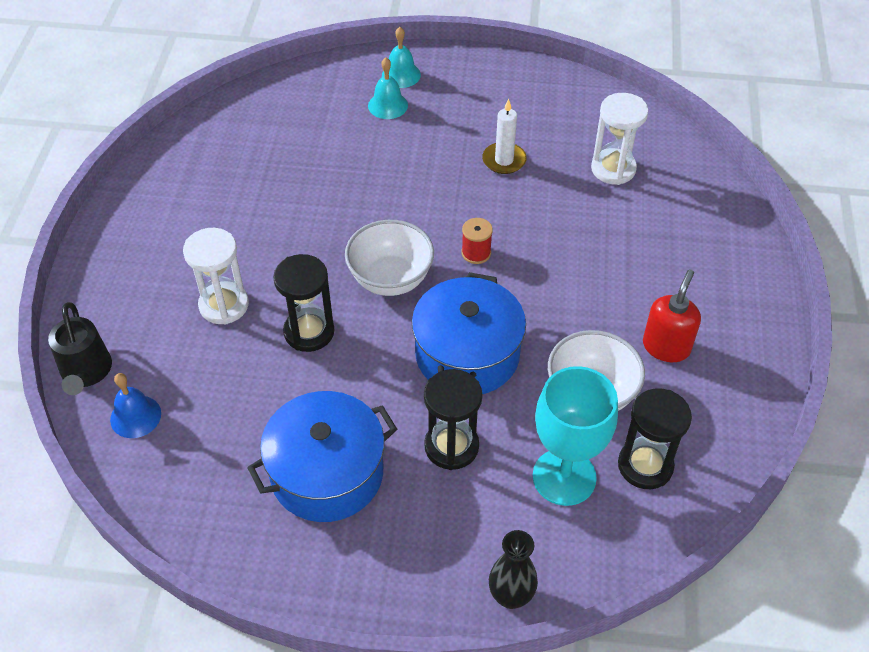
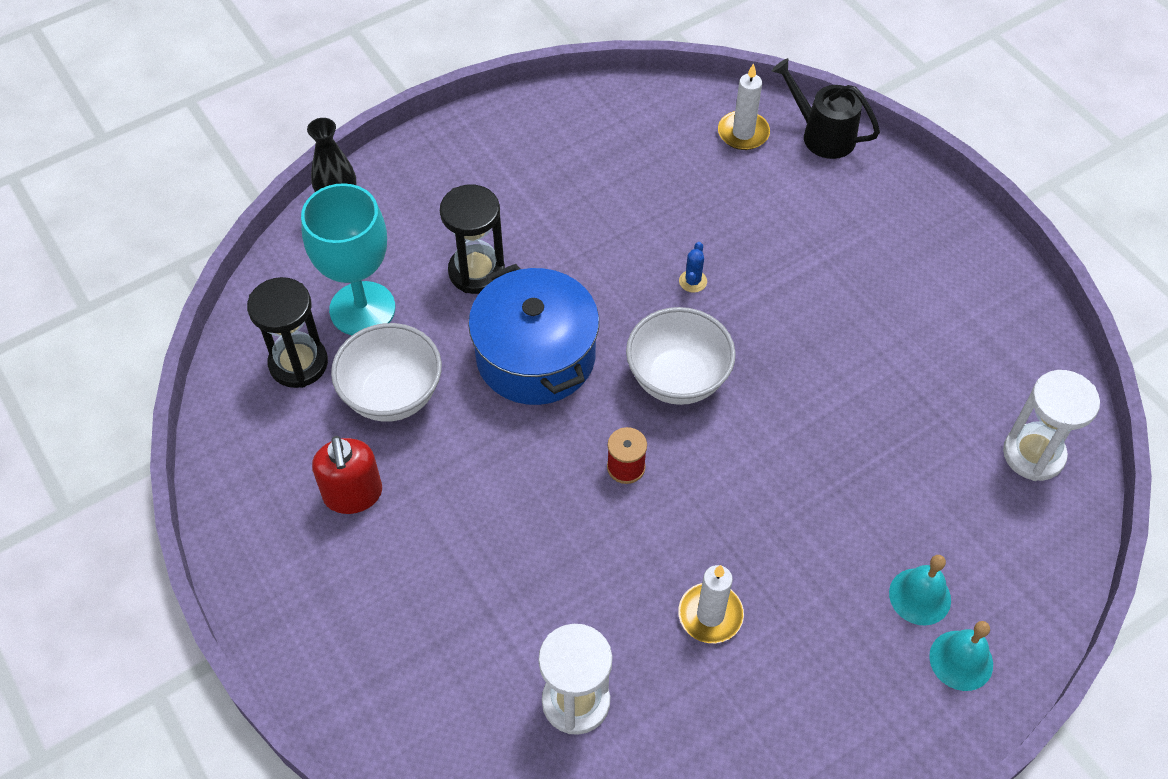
camera: 140 degrees right, 5 degrees up
blue bell [110,373,161,438] -> white candle [718,63,770,150]
white hourglass [183,228,249,325] -> white hourglass moved to [1003,370,1100,481]
blue pot [247,391,397,522] -> none
black hourglass [273,254,335,352] -> blue cactus [679,242,707,293]

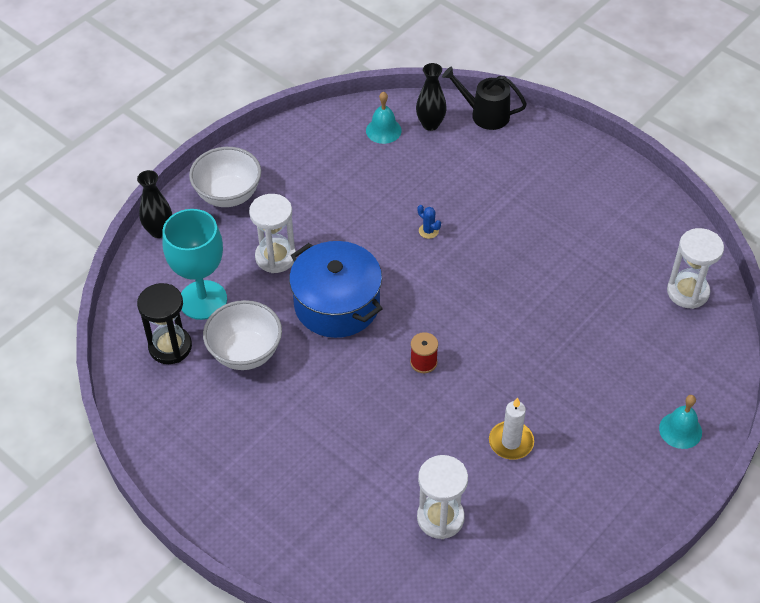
camera: 15 degrees left, 5 degrees down
red soap dispenser [312,436,382,514] -> none
black hourglass [440,184,505,294] -> white hourglass [249,194,296,273]
white bowl [626,307,736,405] -> white bowl moved to [189,147,261,207]
blue cactus [679,242,707,293] -> blue cactus turned 45 degrees counterclockwise [417,205,441,239]
white candle [718,63,770,150] -> black vase [416,63,447,131]
turquoise bell [889,555,951,626] -> turquoise bell moved to [366,91,402,144]

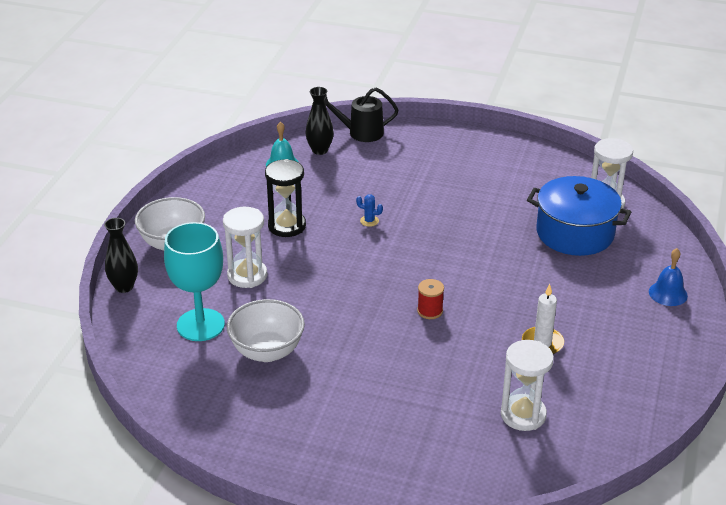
camera: 25 degrees left, 15 degrees down
black hourglass [137,283,192,364] -> black hourglass moved to [265,159,306,237]
blue pot [289,241,383,338] -> blue pot moved to [527,176,631,256]
turquoise bell [659,395,702,449] -> blue bell [649,248,688,306]

